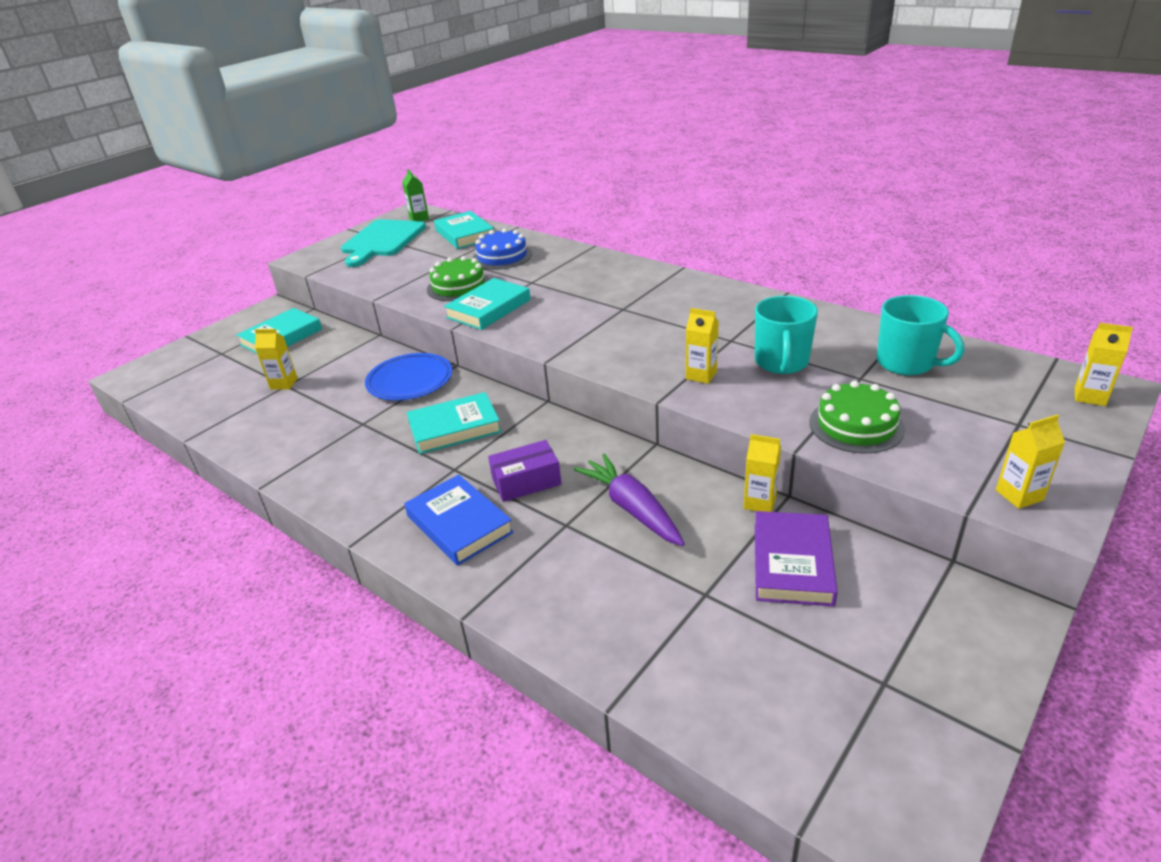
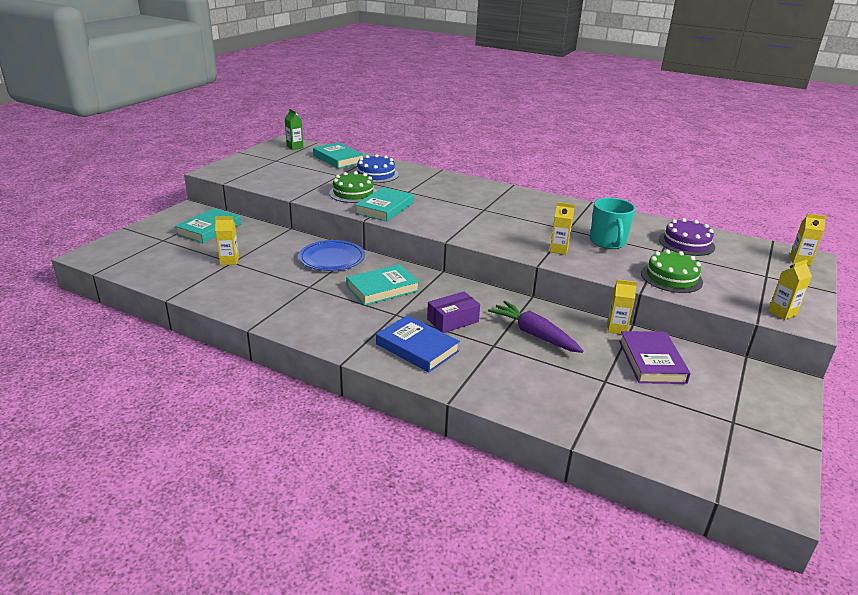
camera: 15 degrees left, 5 degrees down
turquoise cutting board [341,219,426,267] -> none
turquoise mug [877,295,965,375] -> purple cake [659,218,715,256]

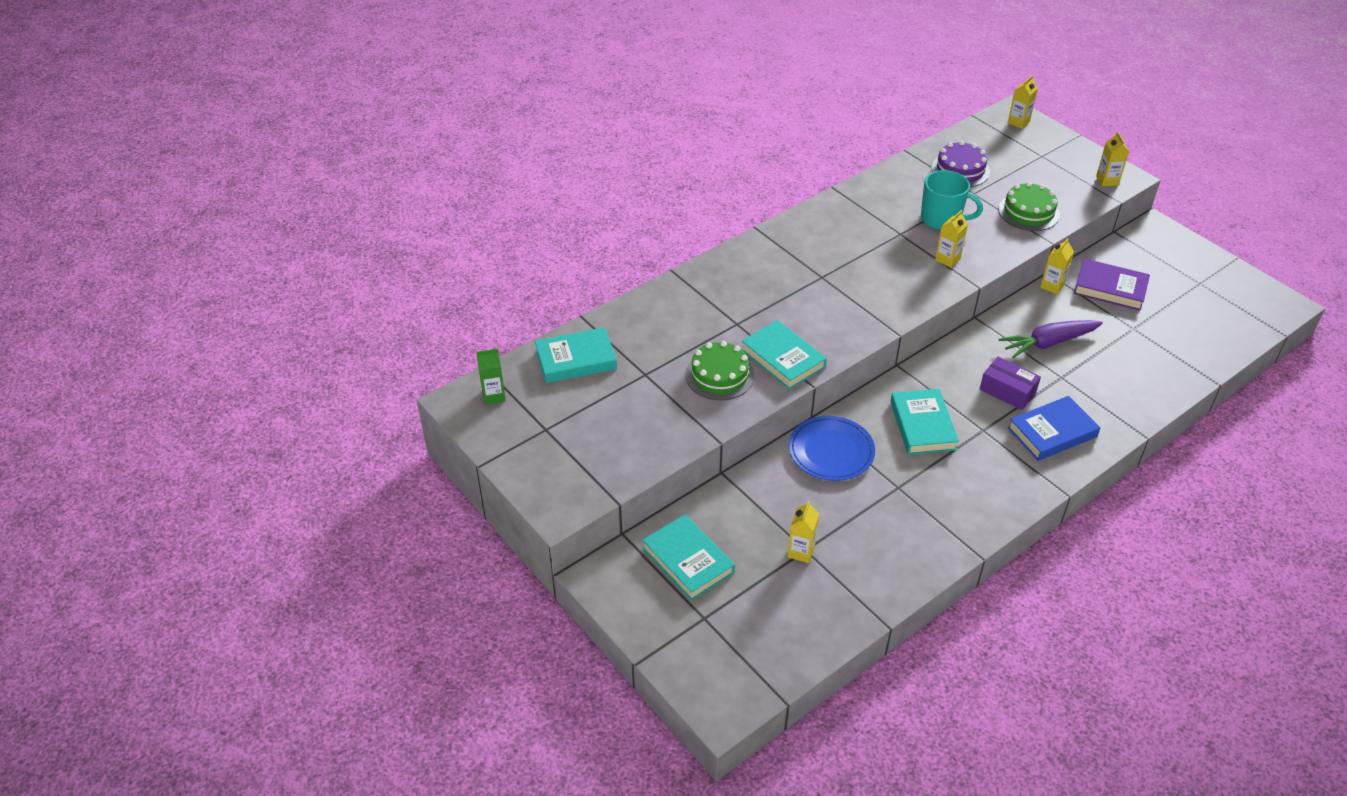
camera: 65 degrees left, 15 degrees up
blue cake [356,154,399,183] -> none
purple box [427,292,480,333] -> purple box turned 45 degrees counterclockwise [980,357,1041,410]

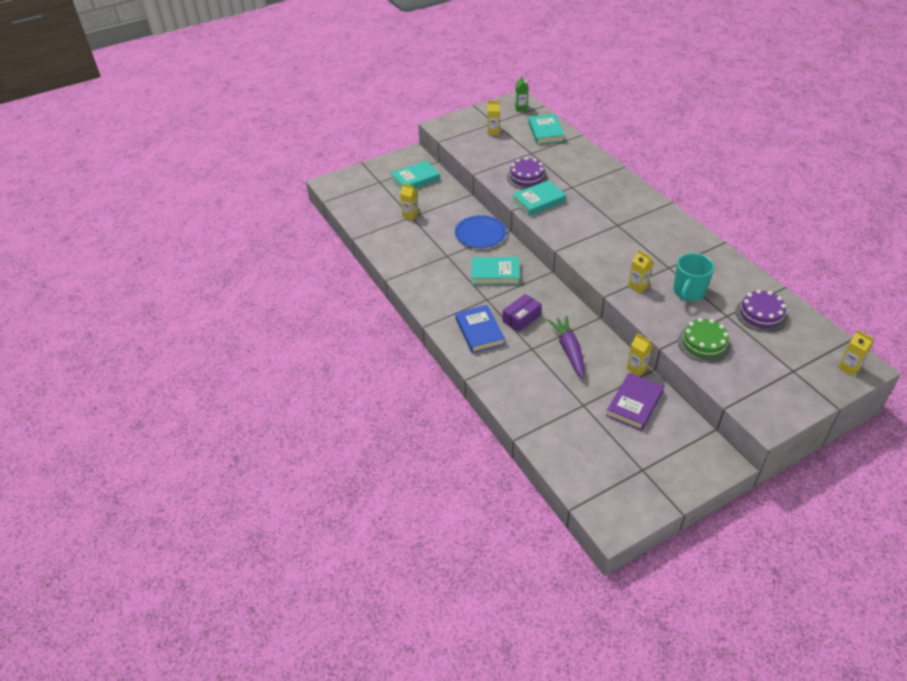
camera: 100 degrees right, 0 degrees up
green cake [685,341,754,400] -> purple cake [507,157,548,190]
yellow carton [1096,132,1129,187] -> yellow carton moved to [488,101,500,135]

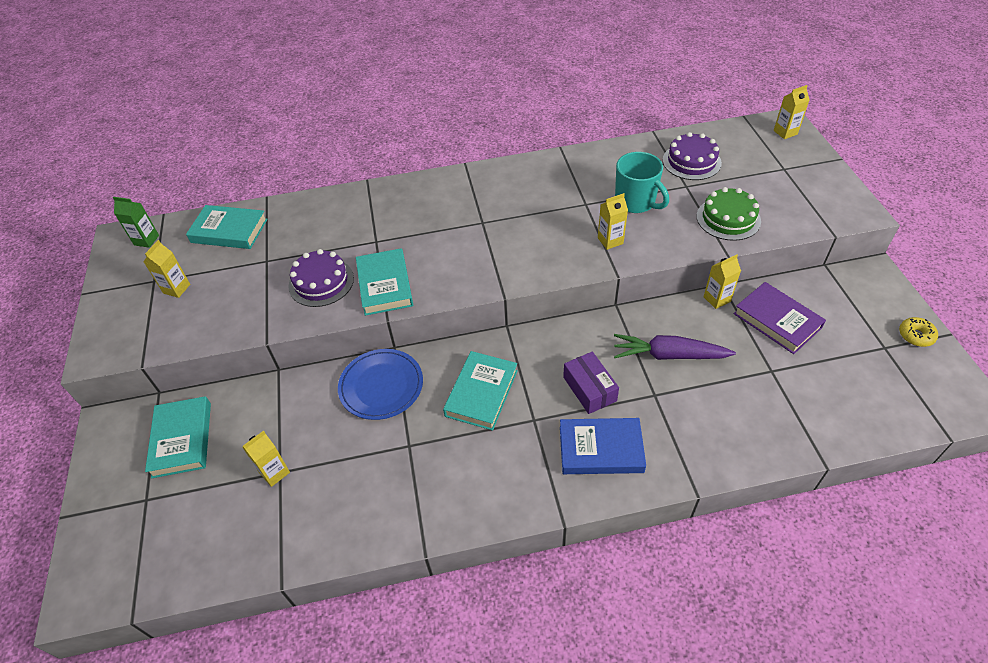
camera: 70 degrees left, 5 degrees up
none -> yellow donut [899,317,938,347]

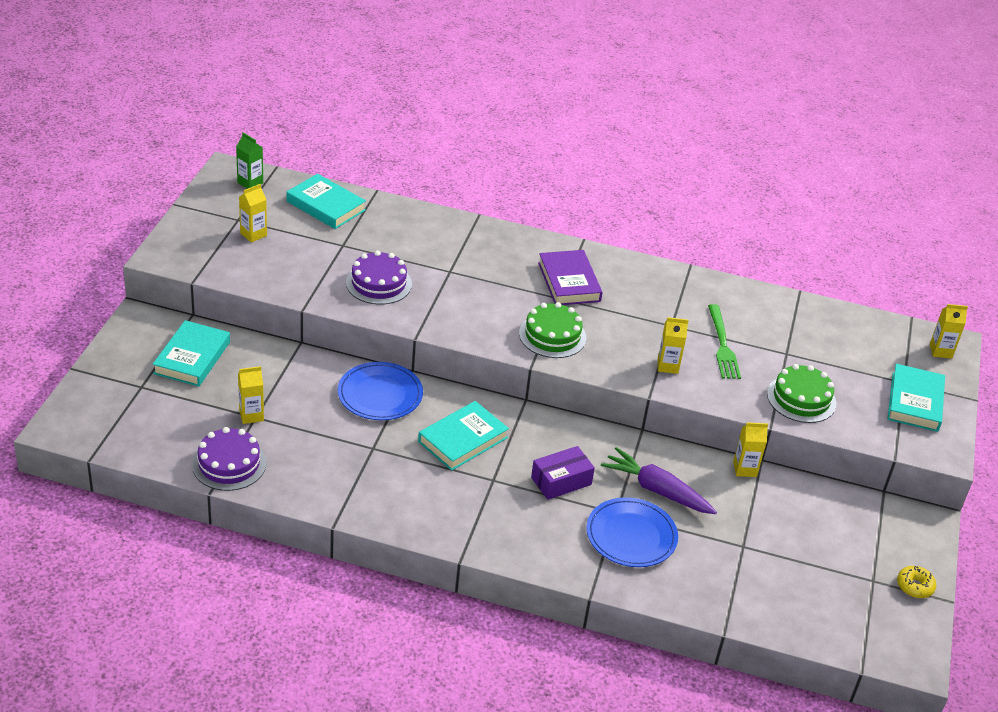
camera: 20 degrees right, 10 degrees down
turquoise book [356,248,413,316] -> turquoise book moved to [887,364,945,432]
blue book [560,418,646,474] -> none
purple box [563,351,619,414] -> purple box turned 60 degrees clockwise [531,446,595,500]
turquoise mug [615,152,669,213] -> green fork [708,304,741,379]
purple cake [663,132,722,180] -> purple cake moved to [192,427,266,491]
purple book [734,282,826,354] -> purple book moved to [538,250,603,305]
none -> green cake [519,302,586,358]
none -> blue plate [586,497,678,567]

